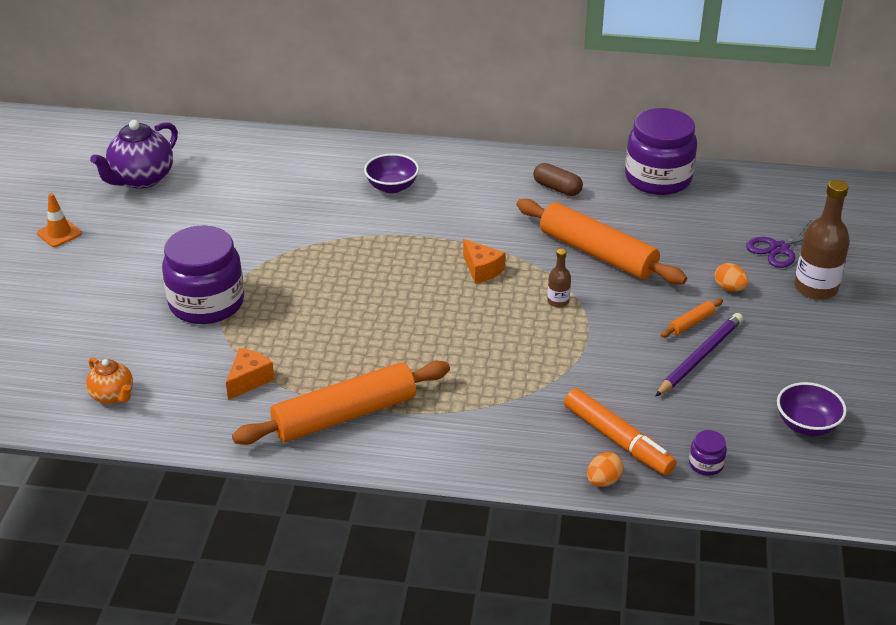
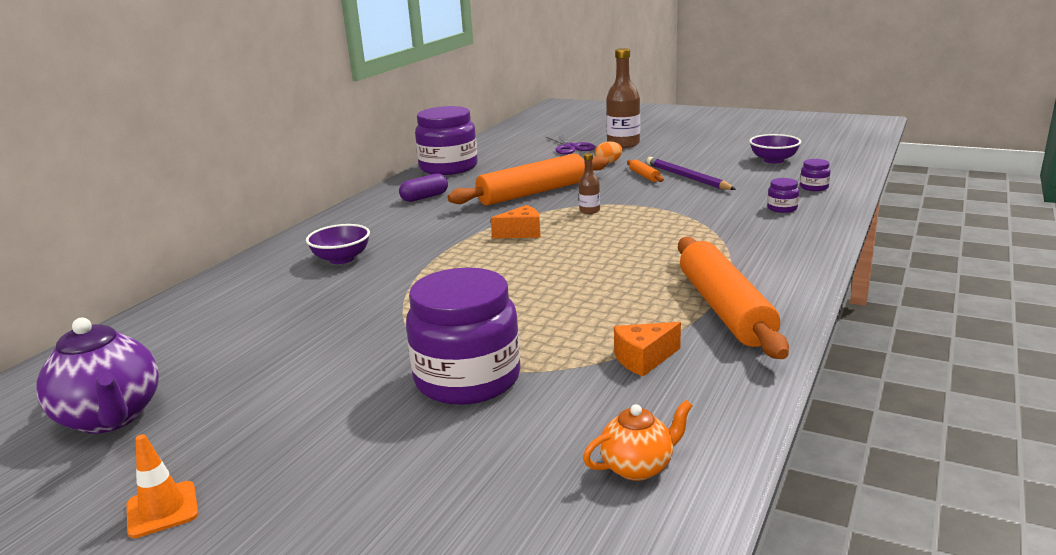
camera: 70 degrees left, 15 degrees down
orange cheese [226,348,275,400] -> orange cheese turned 75 degrees counterclockwise [614,322,681,377]
brown capsule [533,163,583,196] -> purple capsule [399,174,448,202]
orange marker [564,388,676,475] -> purple jar [767,178,799,213]
orange egg [587,452,624,487] -> none

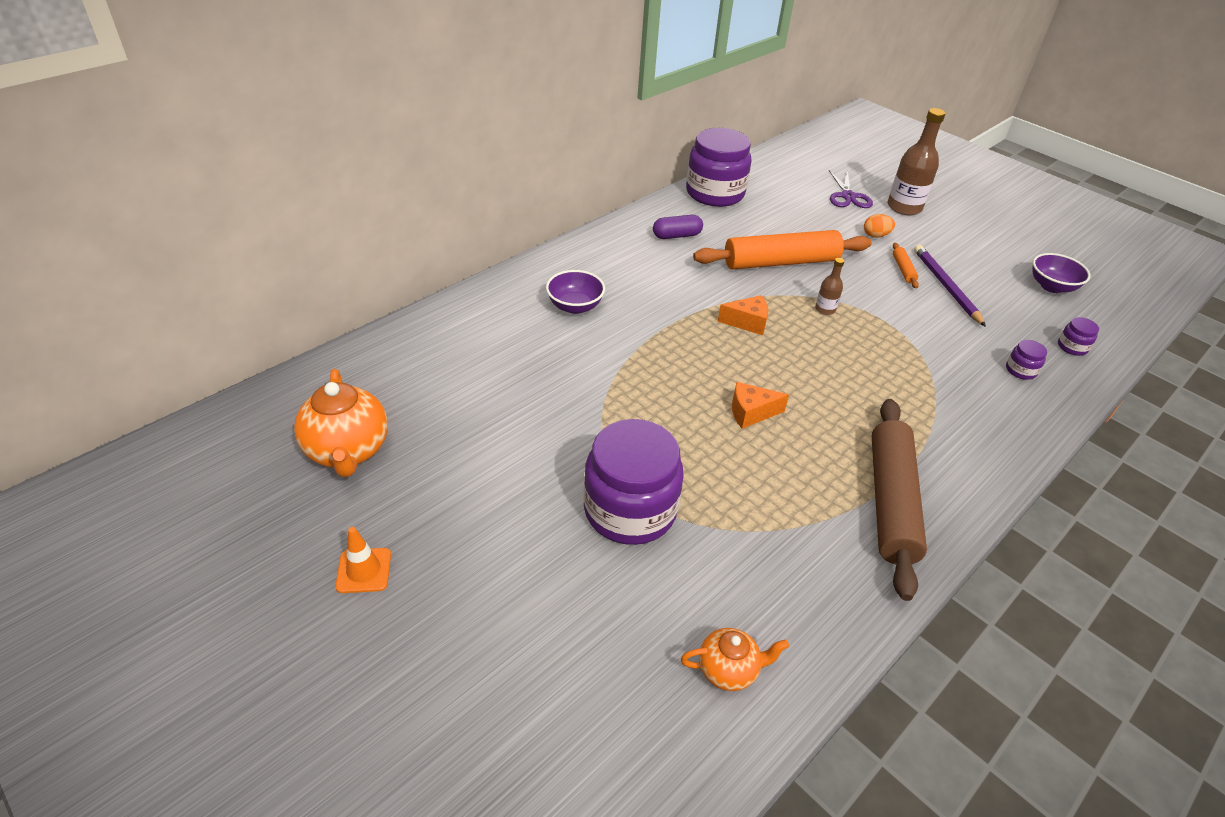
camera: 15 degrees right, 20 degrees up
purple teapot [36,318,159,434] -> orange teapot [294,369,388,477]
orange cheese [614,322,681,377] -> orange cheese moved to [732,382,789,429]
orange rolling pin [678,237,789,359] -> brown rolling pin [872,399,927,601]

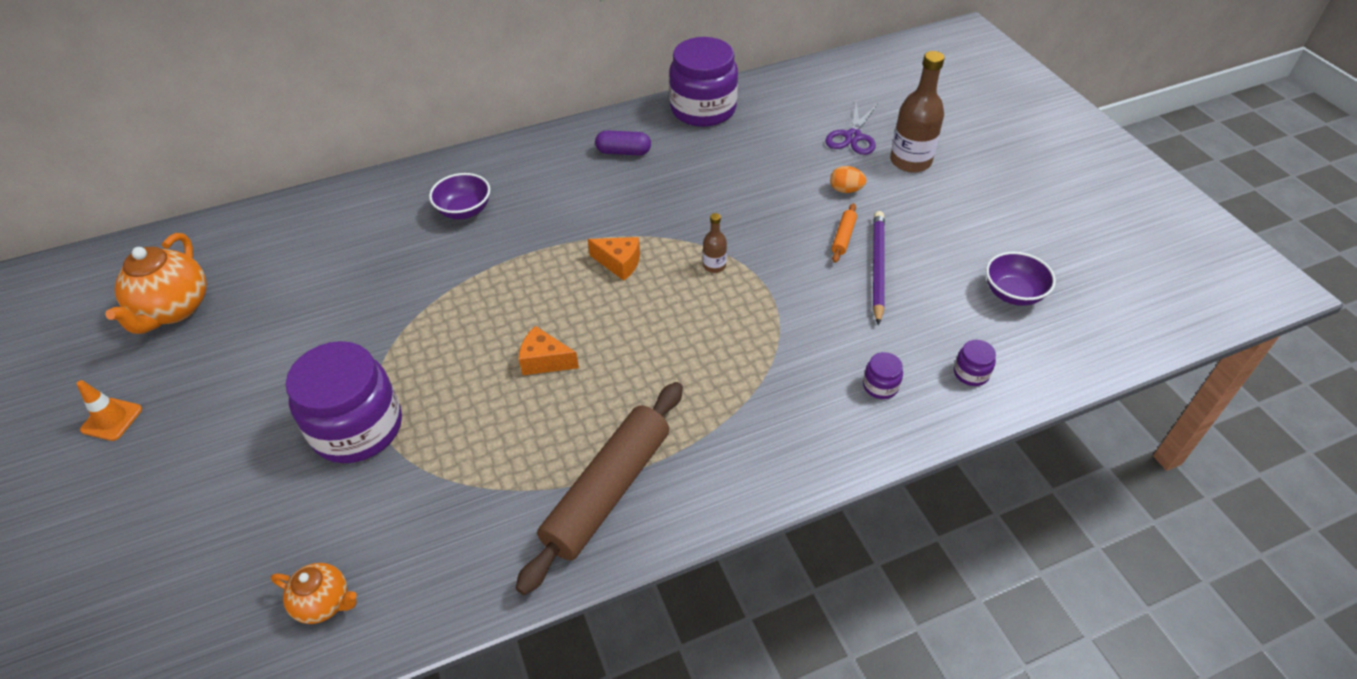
camera: 25 degrees right, 5 degrees up
orange rolling pin [693,230,872,270] -> none

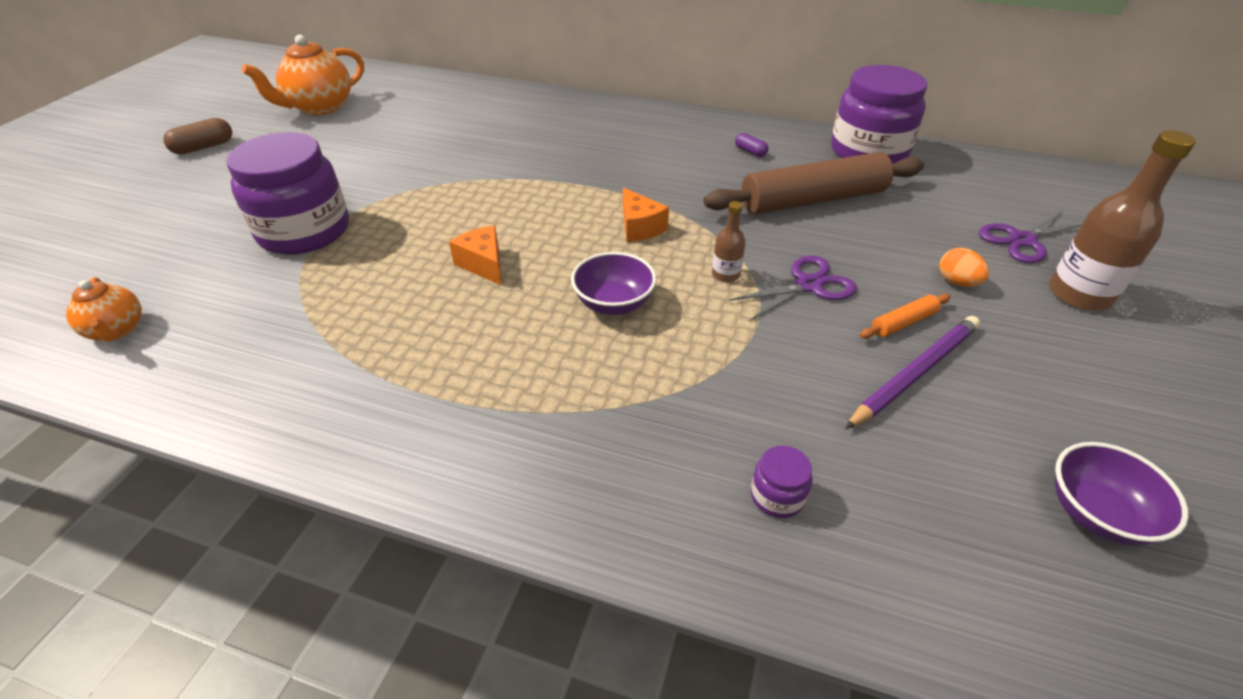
camera: 40 degrees right, 5 degrees down
orange traffic cone [77,380,142,441] -> brown capsule [163,118,232,155]
purple bowl [429,173,490,219] -> purple bowl moved to [571,252,656,315]
brown rolling pin [516,382,683,595] -> brown rolling pin moved to [703,152,924,215]
purple capsule [595,130,651,155] -> purple capsule [735,133,768,157], size x0.61
purple jar [954,340,996,386] -> none
none -> purple scissors [729,255,857,322]

